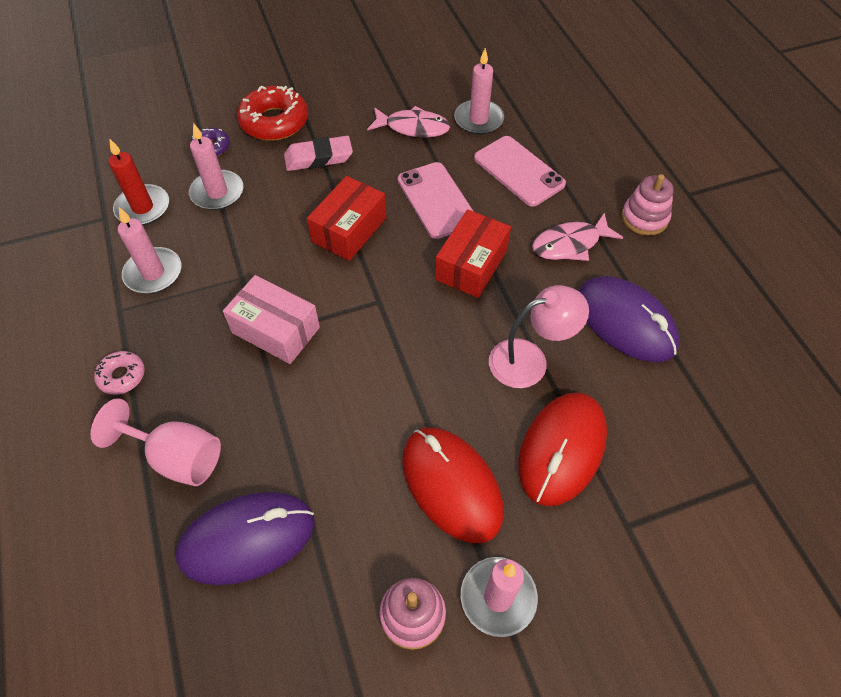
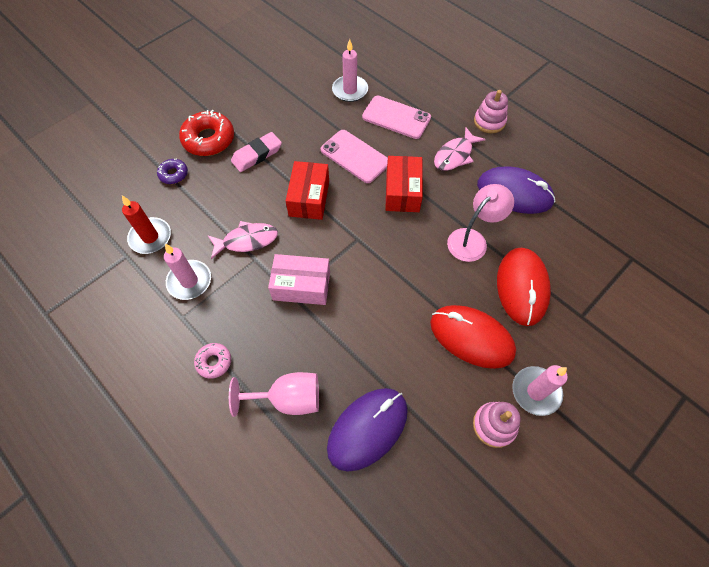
camera: 25 degrees left, 5 degrees up
pink candle [189,123,244,210] -> none
pink fish [367,106,450,138] -> pink fish moved to [207,221,278,259]

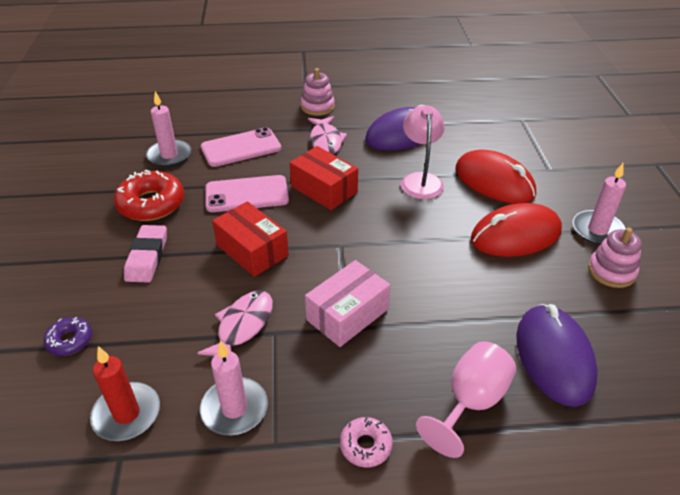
camera: 50 degrees left, 20 degrees down
red donut [179,110,234,156] -> red donut moved to [114,169,184,221]

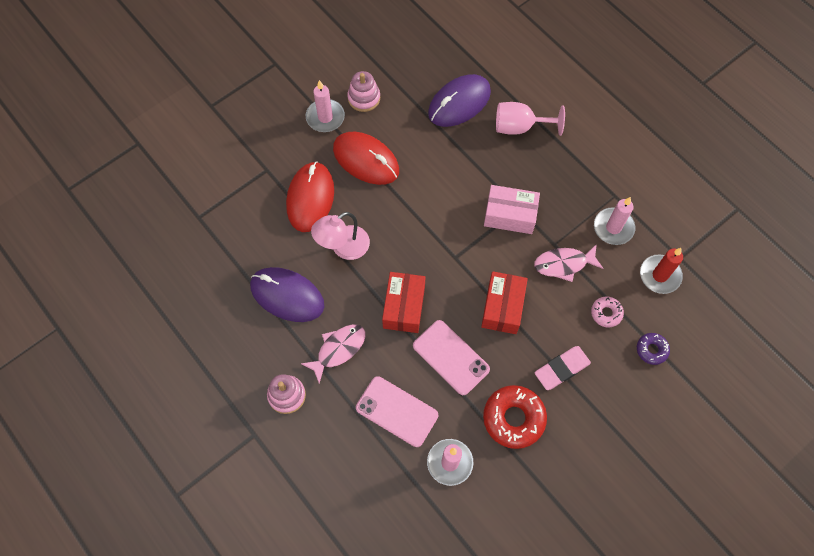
camera: 125 degrees left, 25 degrees up
pink donut [340,417,393,467] -> pink donut moved to [591,296,624,328]

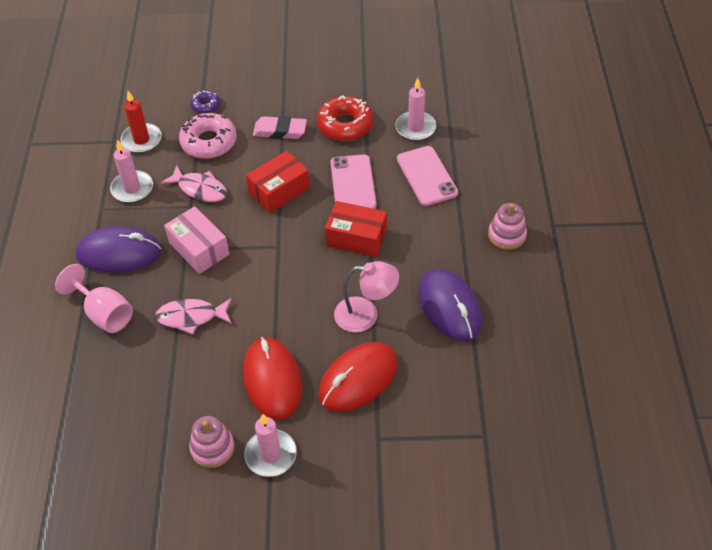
camera: 140 degrees left, 15 degrees down
pink fish [301,324,365,383] -> pink fish moved to [155,298,232,335]
red box [382,272,425,333] -> red box turned 60 degrees clockwise [325,201,387,257]
purple mouse [428,74,491,127] -> purple mouse moved to [76,226,162,273]
pink donut [591,296,624,328] -> pink donut [179,113,237,159], size x1.86

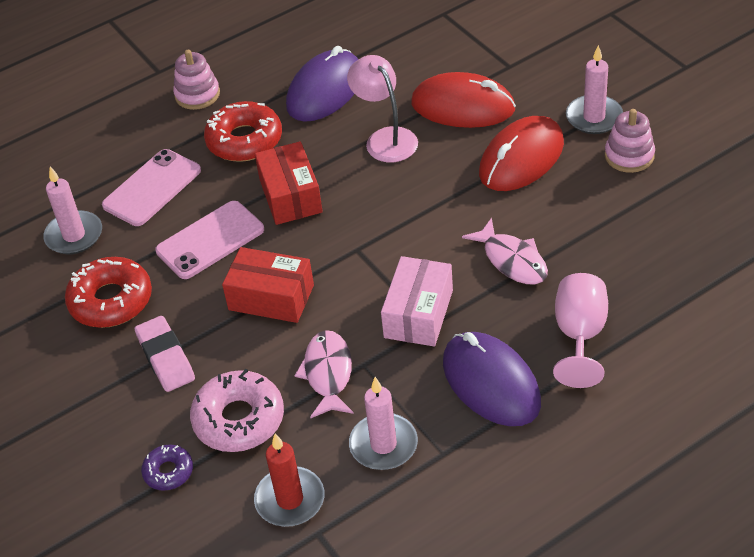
camera: 120 degrees left, 5 degrees down
none -> red donut [204,101,282,162]

